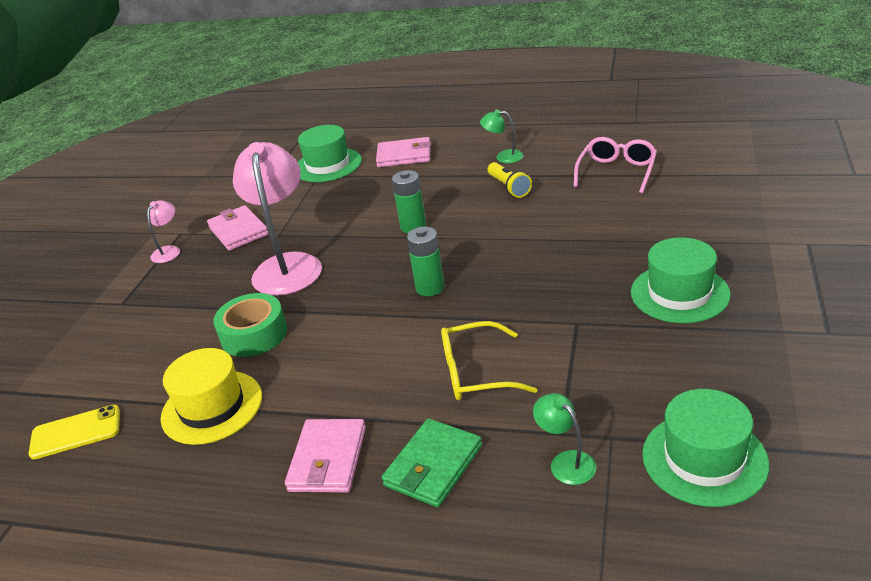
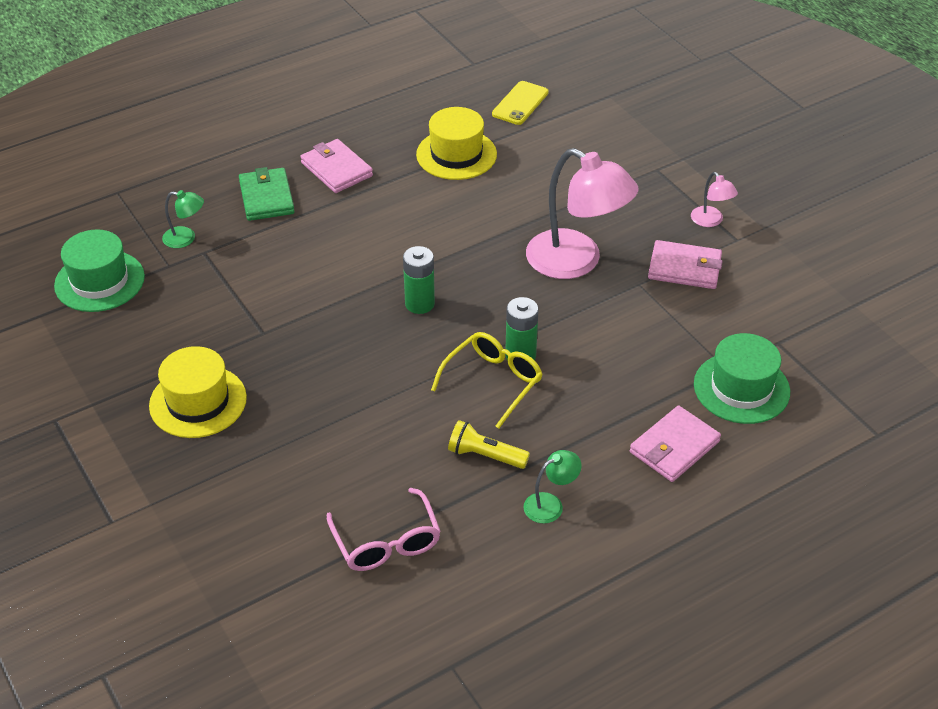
camera: 130 degrees right, 10 degrees up
green tape [213,293,287,357] -> none
yellow glasses [441,321,537,400] -> yellow glasses moved to [431,332,543,428]
green hat [631,237,731,323] -> yellow hat [149,346,247,438]

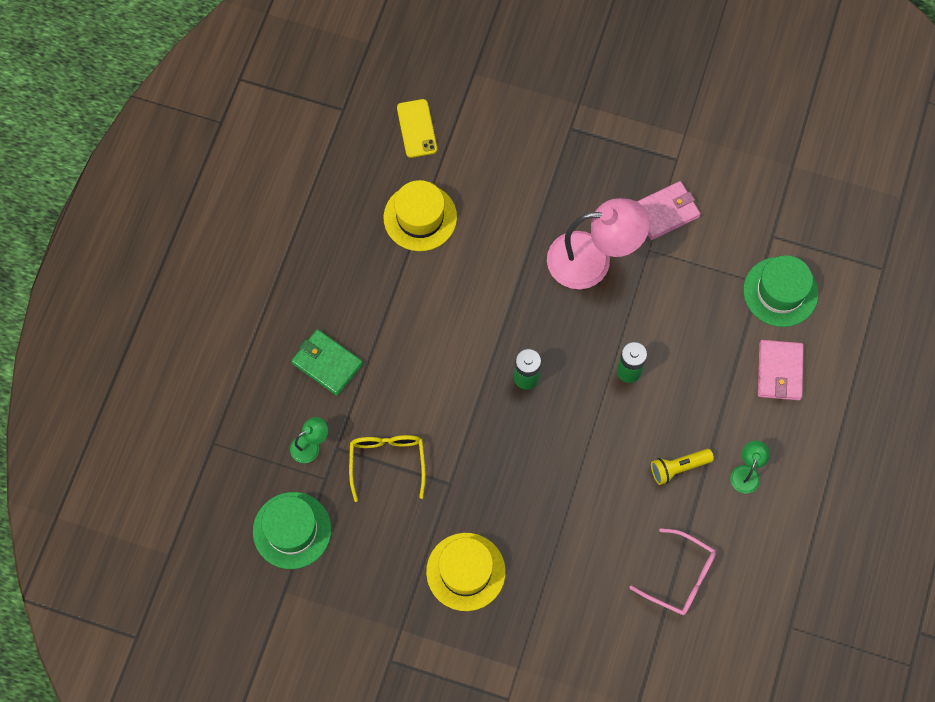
camera: 40 degrees left, 25 degrees up
pink wallet [300,139,373,193] -> none
yellow glasses [431,332,543,428] -> yellow glasses moved to [349,435,426,502]
pink lamp [691,172,738,227] -> none

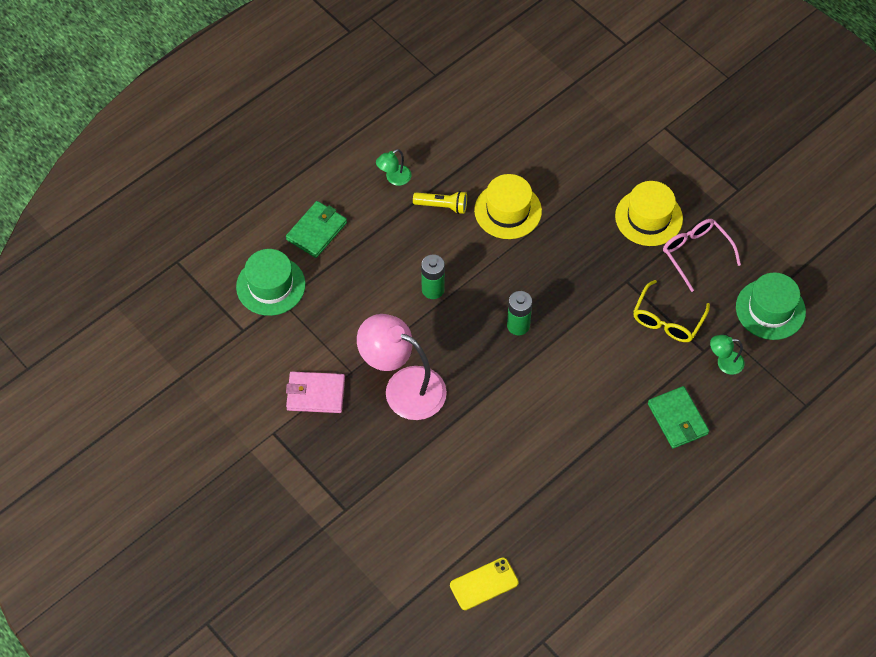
camera: 150 degrees left, 10 degrees down
yellow hat [384,180,457,251] -> yellow hat moved to [474,174,542,239]
yellow phone [397,99,437,158] -> yellow phone turned 45 degrees clockwise [450,557,519,610]
pink glasses [629,528,716,615] -> pink glasses moved to [663,219,741,292]
pink wallet [758,340,804,400] -> green wallet [286,201,347,258]

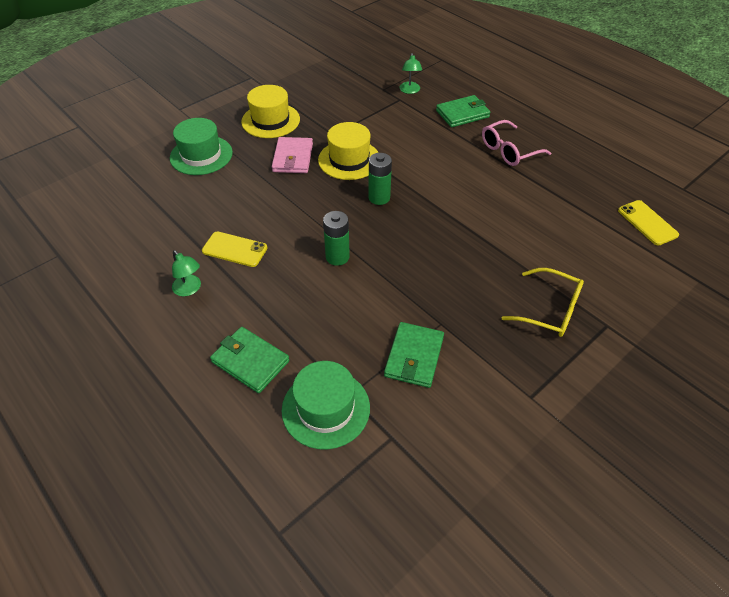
camera: 90 degrees left, 10 degrees down
pink wallet [286,372,345,413] -> pink wallet moved to [272,137,313,173]
pink lamp [357,314,447,420] -> none
yellow flashlight [413,191,467,214] -> yellow phone [202,231,267,267]
yellow hat [474,174,542,239] -> yellow hat moved to [318,122,379,180]
yellow glasses [633,280,710,342] -> yellow glasses moved to [502,268,584,337]
pink glasses [663,219,741,292] -> pink glasses moved to [482,120,551,166]
green hat [736,273,806,340] -> green hat moved to [170,118,233,175]
none -> green wallet [384,322,444,388]

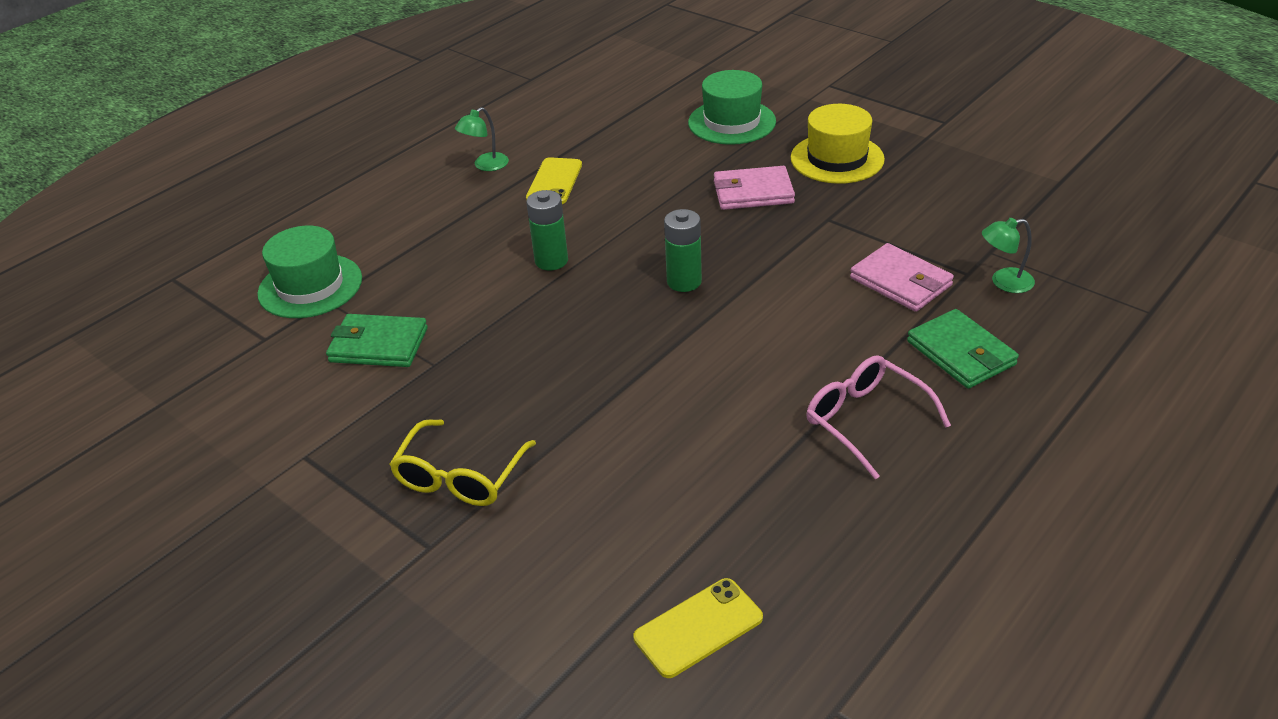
camera: 85 degrees right, 10 degrees down
green wallet [210,327,290,393] -> none
yellow hat [318,122,379,180] -> none
none -> pink wallet [850,243,954,312]

